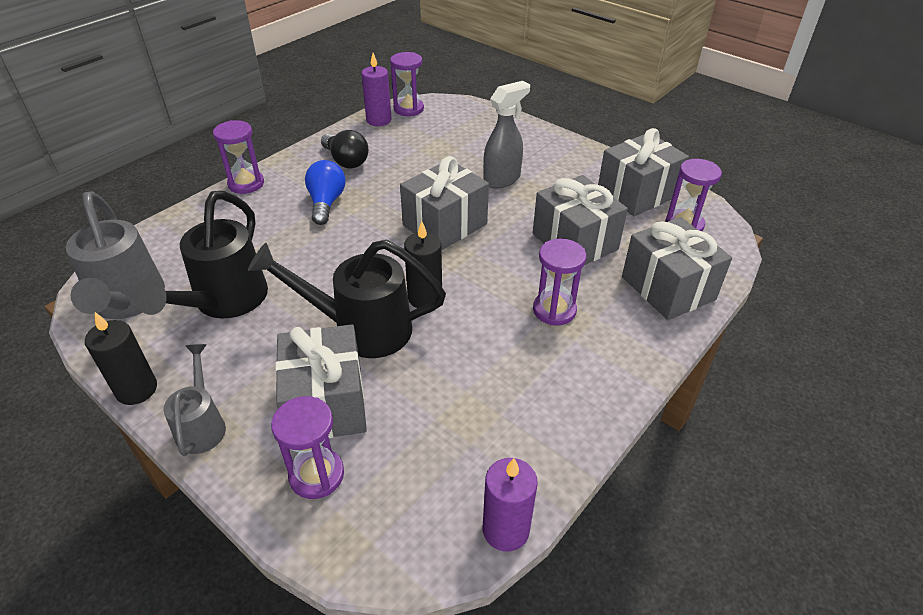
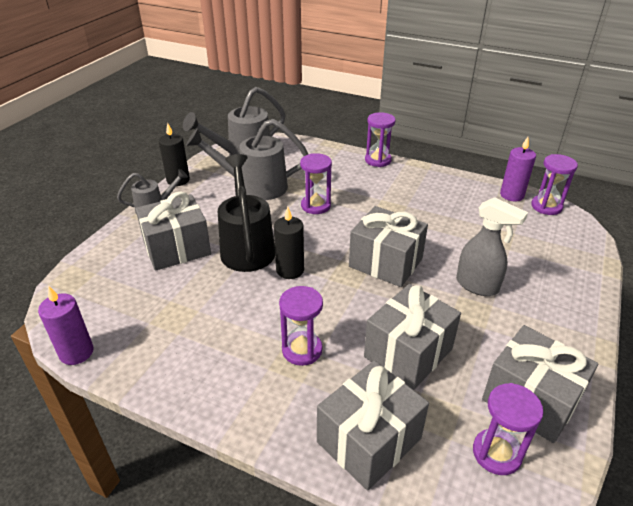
camera: 75 degrees right, 5 degrees down
black watering can [134,191,268,318] -> grey watering can [186,119,308,200]
purple hourglass [271,396,344,499] -> purple hourglass moved to [300,153,332,214]
blue light bulb [305,160,346,225] -> none
black light bulb [321,130,369,168] -> none

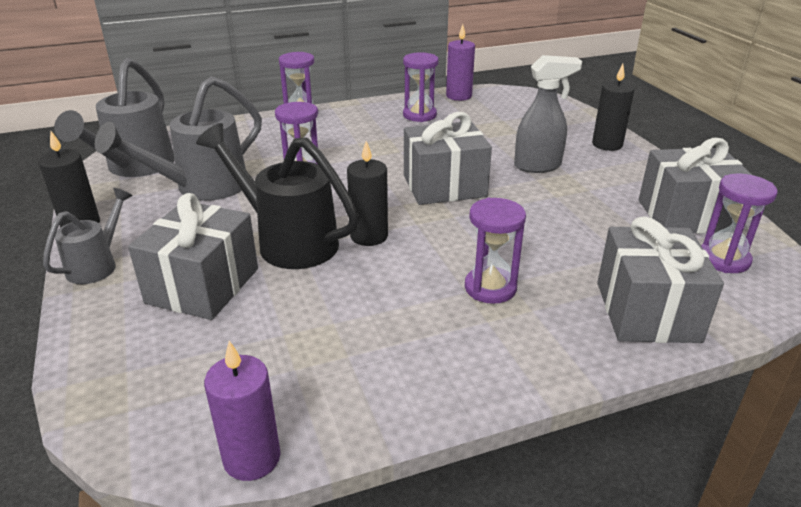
camera: 45 degrees left, 5 degrees down
grey gift [364,284,461,390] -> none
purple hourglass [531,154,578,215] -> purple hourglass moved to [403,52,438,122]
none -> black candle [592,64,635,151]

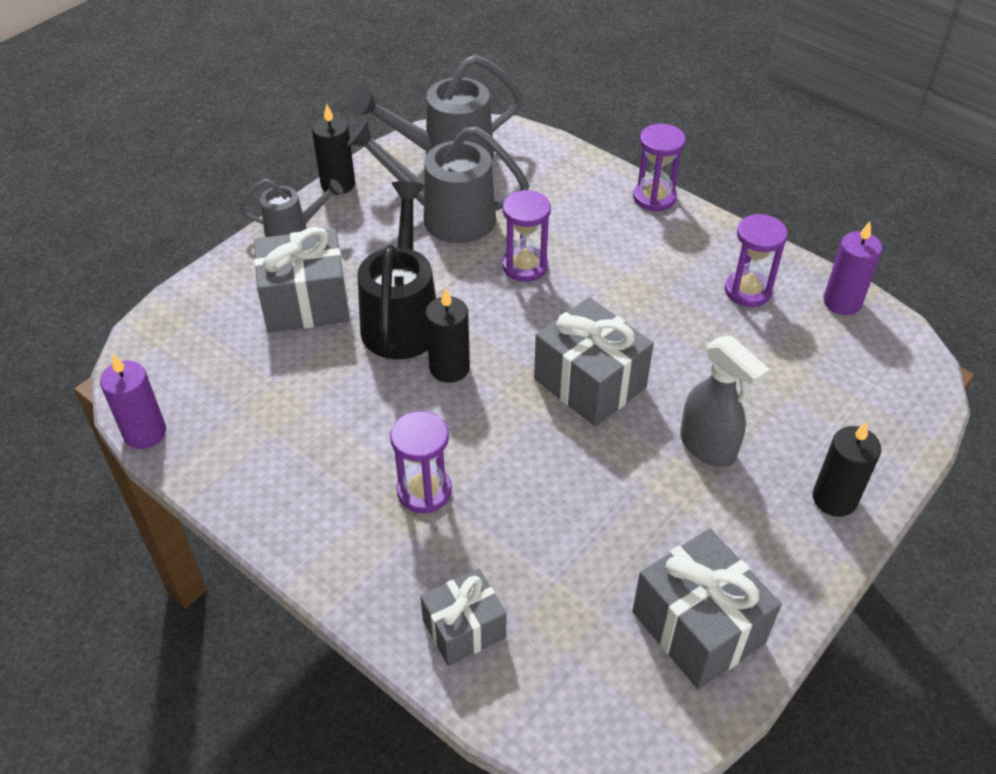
camera: 60 degrees right, 15 degrees up
grey gift [597,216,724,343] -> grey gift [420,569,507,666], size x0.64
purple hourglass [701,174,778,273] -> none

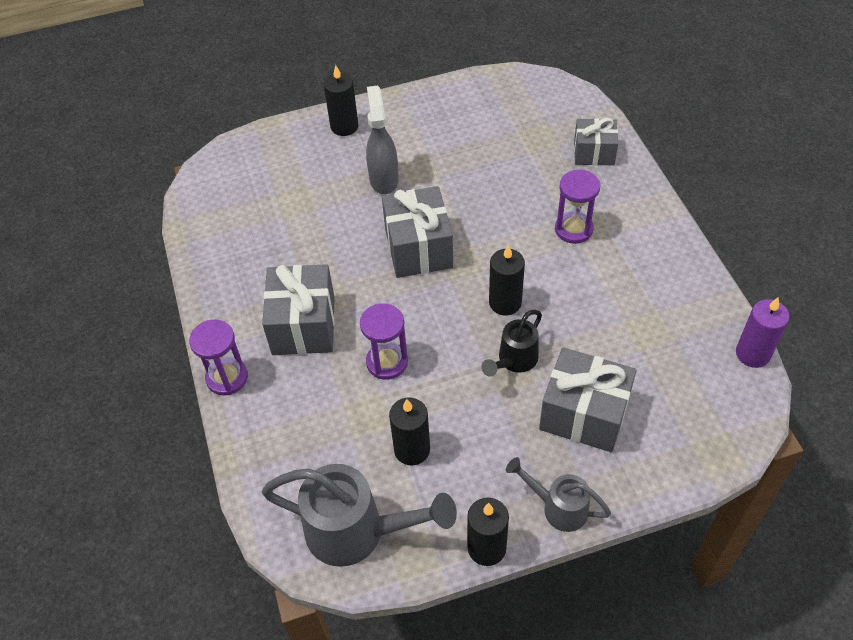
camera: 145 degrees left, 5 degrees up
grey watering can [347,120,529,243] -> black candle [389,397,430,466]
black watering can [357,181,436,359] -> black watering can [481,310,542,377], size x0.57
grey gift [632,529,781,689] -> grey gift moved to [262,264,335,355]
purple hourglass [725,214,788,307] -> none
purple candle [823,222,882,315] -> none

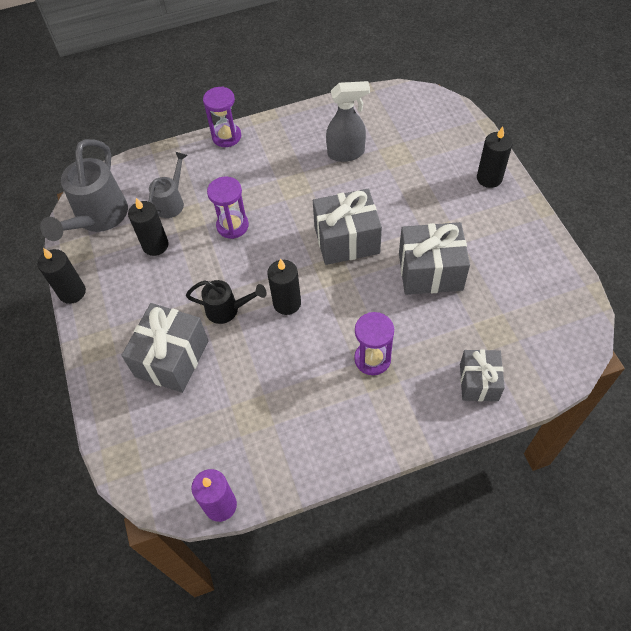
camera: 90 degrees right, 5 degrees up
grey gift [262,264,335,355] -> grey gift moved to [399,222,470,295]
grey spray bottle [366,86,399,194] -> grey spray bottle moved to [326,81,370,162]
black watering can [481,310,542,377] -> black watering can turned 150 degrees clockwise [186,280,267,324]
grey watering can [506,457,611,532] -> grey watering can moved to [148,152,187,218]

